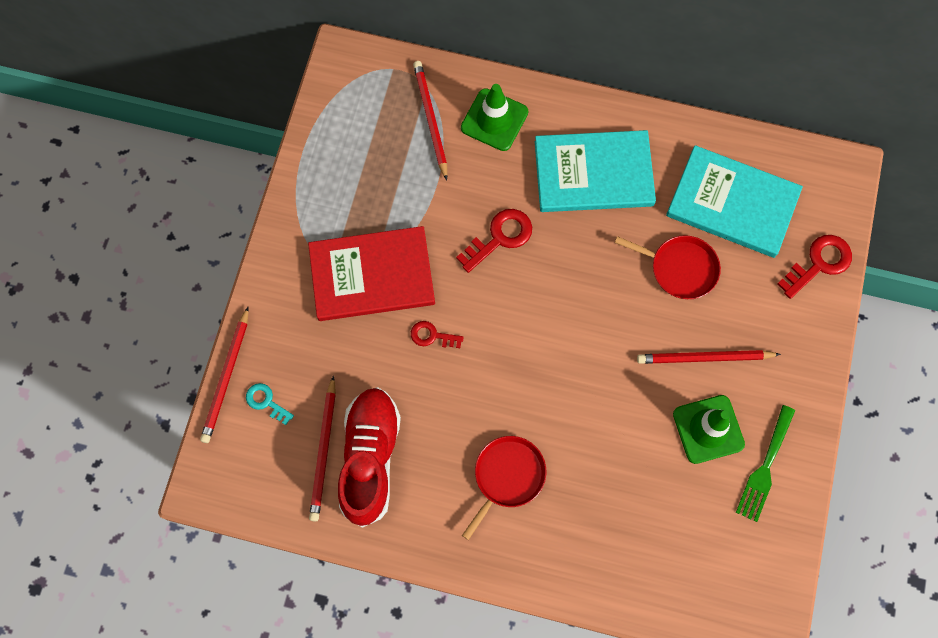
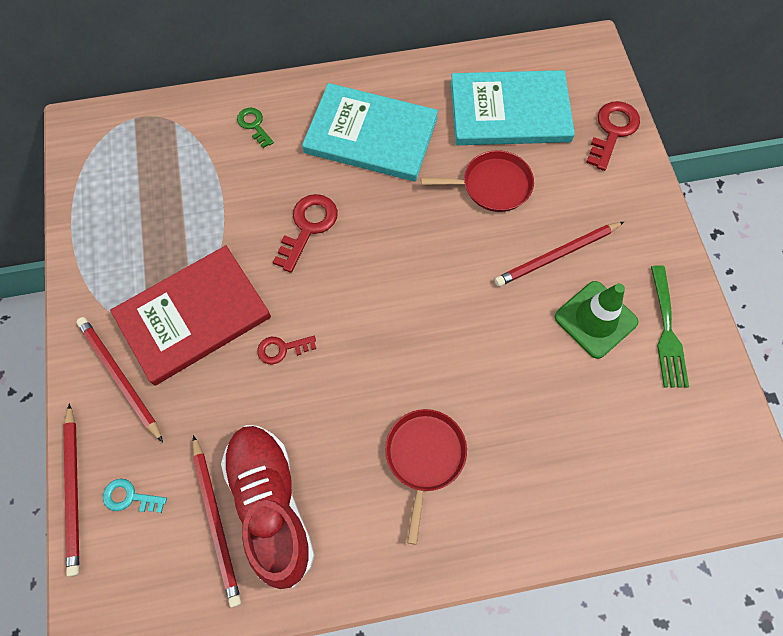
camera: 25 degrees left, 5 degrees down
red pencil [413,61,447,181] -> red pencil moved to [76,317,163,442]
green traffic cone [461,84,528,151] -> green key [237,108,274,148]
turquoise book [535,130,656,212] -> turquoise book turned 45 degrees clockwise [302,83,438,182]

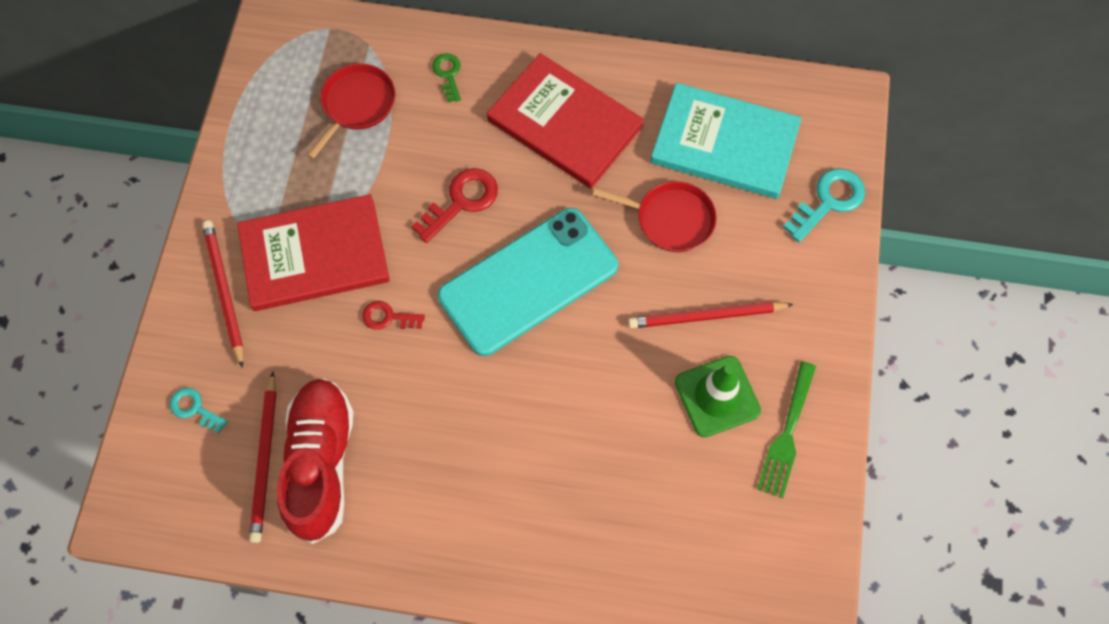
camera: 20 degrees right, 0 degrees up
red pencil [63,403,79,577] -> none
turquoise book [302,83,438,182] -> red book [487,53,644,189]
red pan [385,409,467,545] -> red pan moved to [307,63,395,159]
red key [586,101,640,171] -> turquoise key [783,168,865,242]
none -> turquoise phone [438,208,618,356]

